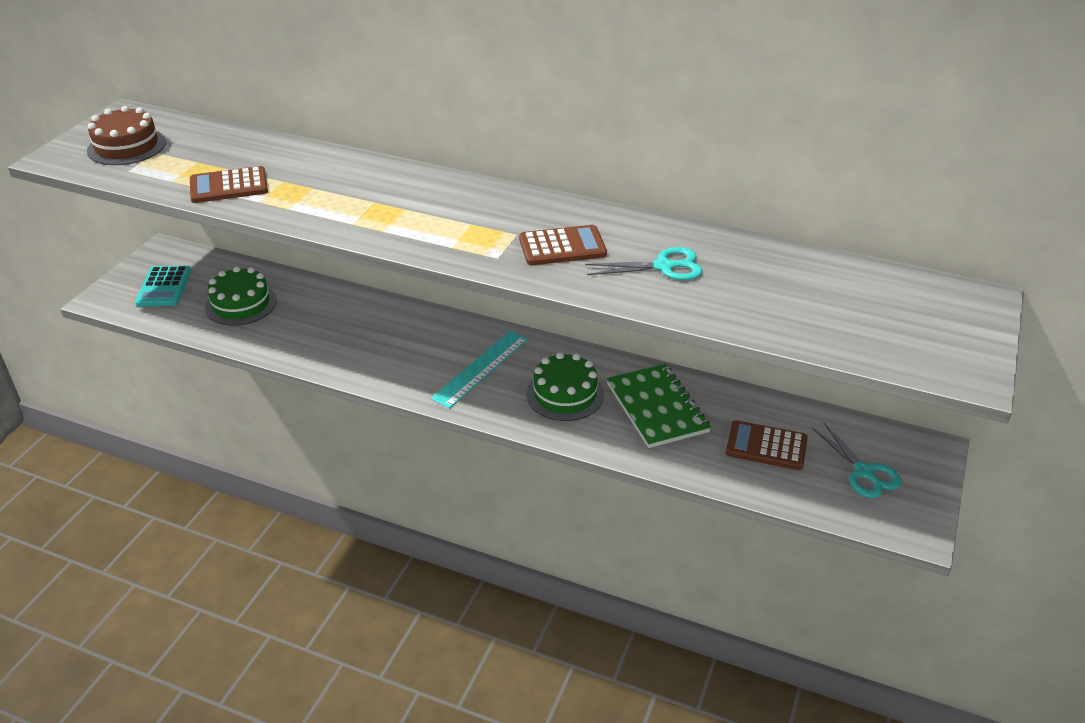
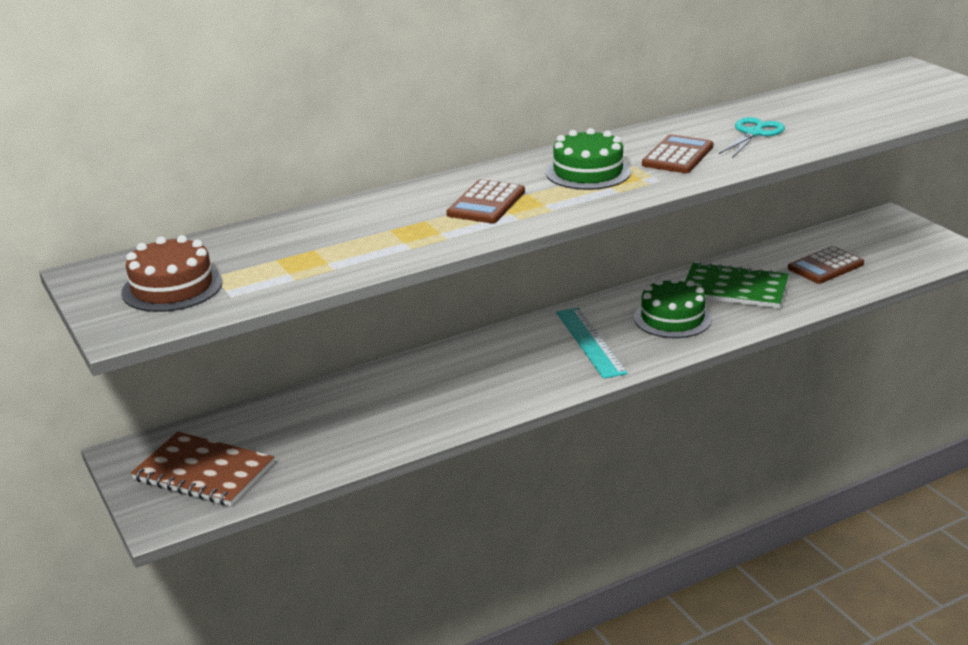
camera: 50 degrees left, 10 degrees down
turquoise calculator [135,266,191,307] -> brown notebook [131,432,274,506]
brown calculator [190,166,268,203] -> brown calculator moved to [447,179,525,223]
green cake [205,266,277,326] -> green cake moved to [546,128,631,190]
turquoise scissors [812,423,902,498] -> none

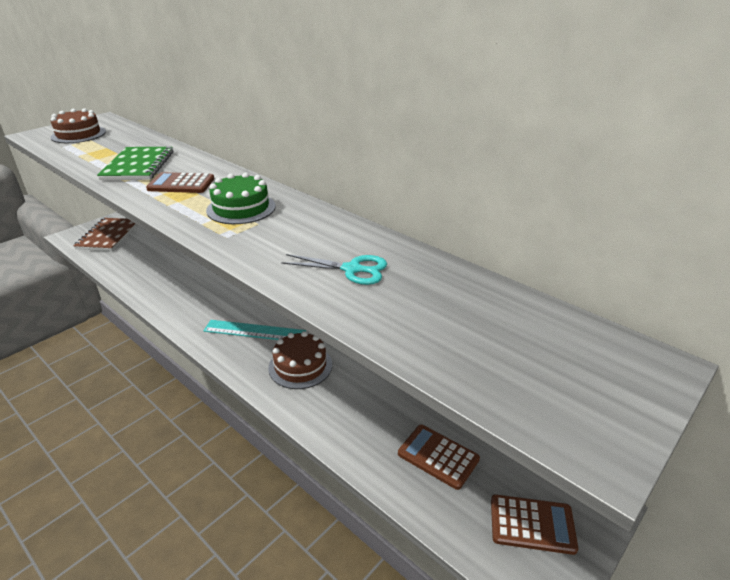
camera: 70 degrees right, 5 degrees up
turquoise ruler [556,308,627,379] -> turquoise ruler turned 45 degrees clockwise [204,320,306,340]
green cake [634,277,712,338] -> brown cake [268,331,332,389]
brown calculator [642,134,713,173] -> brown calculator moved to [491,494,578,555]
green notebook [685,262,789,308] -> green notebook moved to [97,147,173,180]

